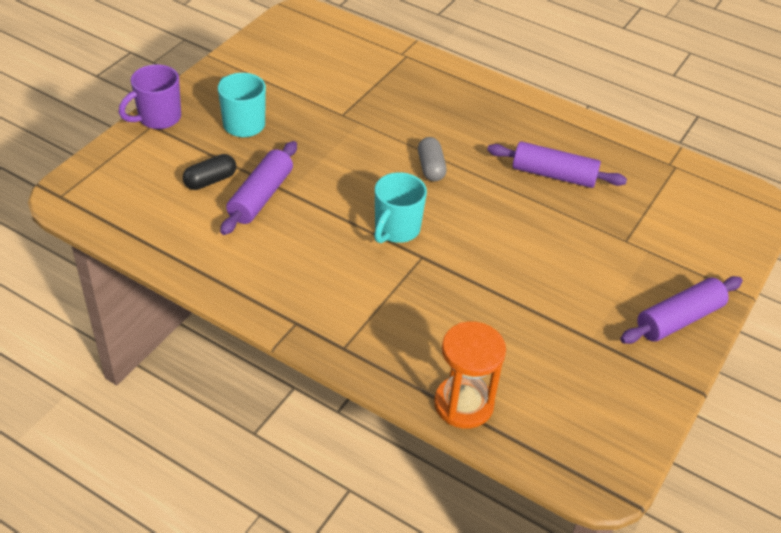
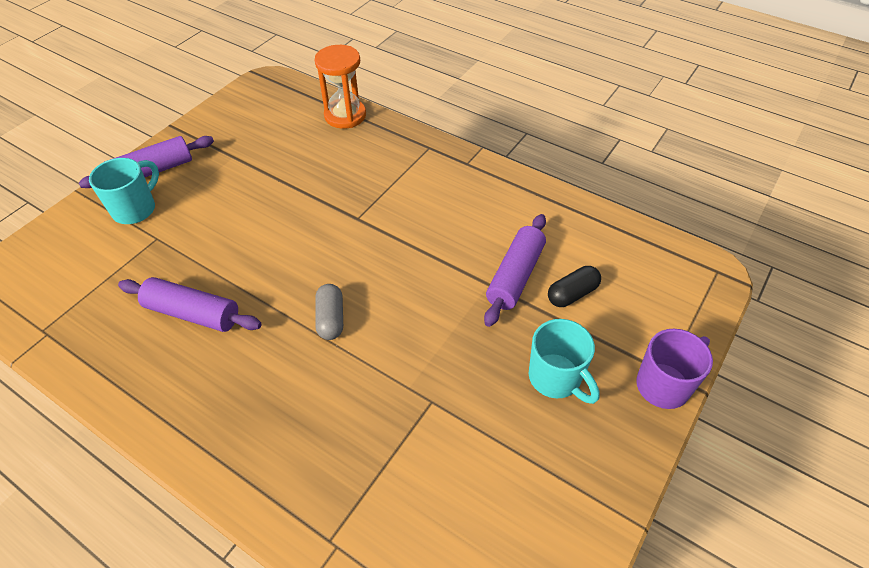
camera: 175 degrees left, 5 degrees up
turquoise mug [374,172,427,243] -> turquoise mug moved to [89,158,159,224]

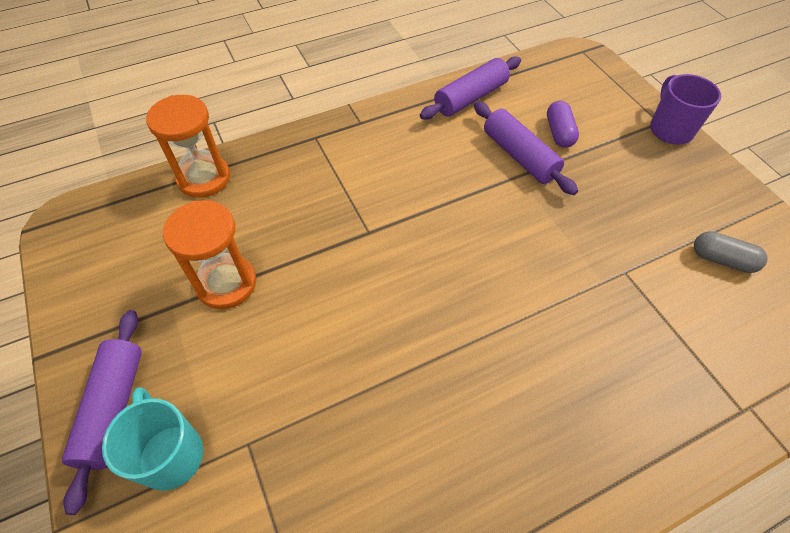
camera: 60 degrees left, 5 degrees up
purple rolling pin [118,277,262,332] -> purple rolling pin moved to [420,56,521,119]
grey capsule [315,284,343,340] -> grey capsule moved to [694,231,767,273]
turquoise mug [529,319,600,404] -> none
black capsule [548,266,601,307] -> purple capsule [547,101,579,148]
none -> orange hourglass [163,200,256,309]

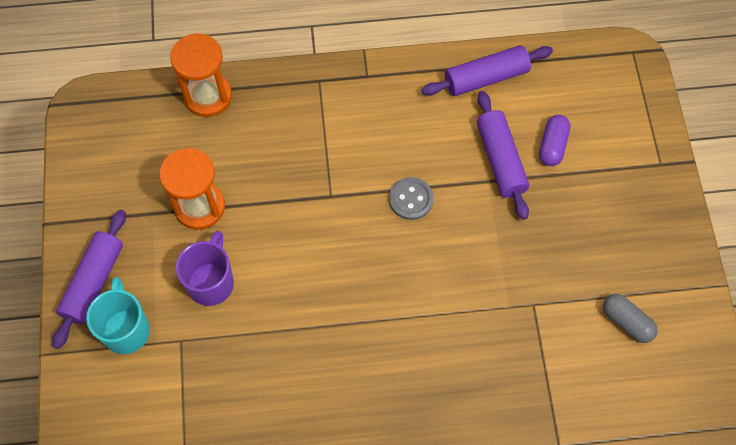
camera: 20 degrees right, 10 degrees up
purple mug [650,74,721,144] -> purple mug moved to [176,231,234,306]
none -> grey button [389,177,434,220]

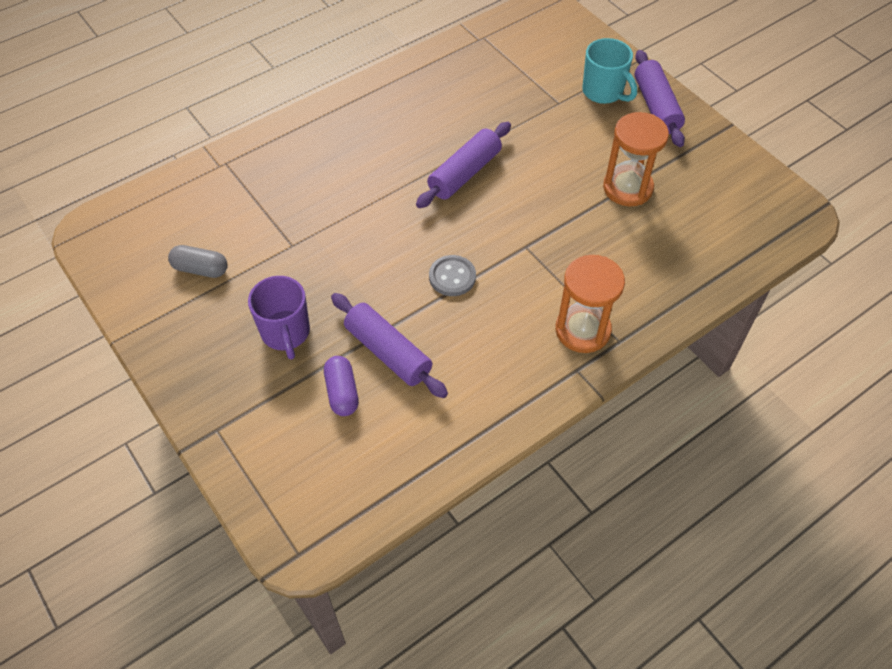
camera: 150 degrees right, 10 degrees down
orange hourglass [170,33,232,117] -> orange hourglass moved to [556,255,625,353]
purple mug [176,231,234,306] -> purple mug moved to [248,276,310,360]
purple rolling pin [422,45,553,96] -> purple rolling pin moved to [416,122,511,208]

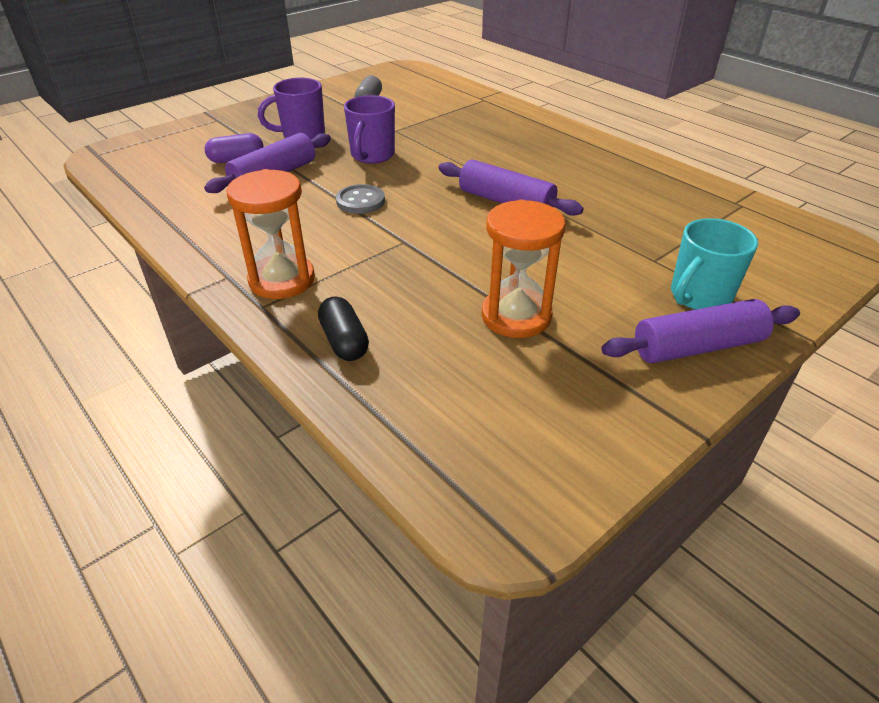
camera: 85 degrees right, 15 degrees down
none -> black capsule [318,296,369,361]
none -> purple mug [344,95,395,164]

